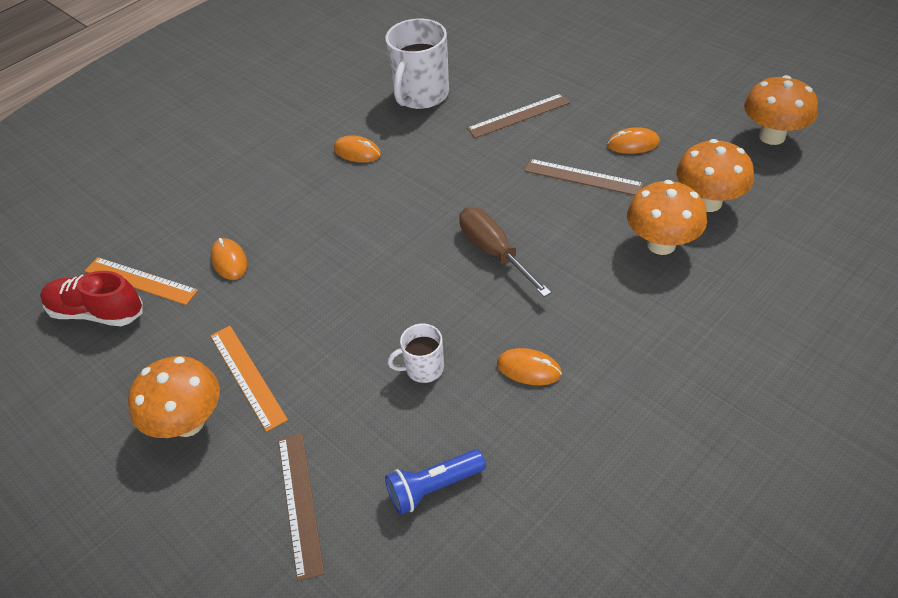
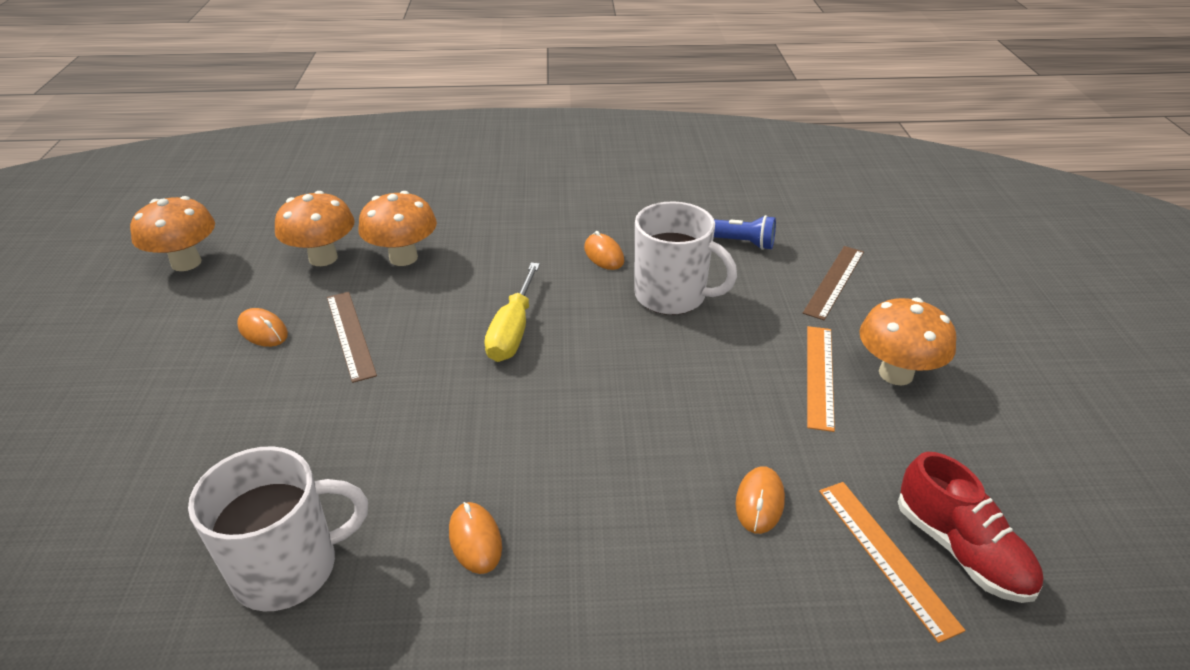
camera: 140 degrees left, 10 degrees down
white mug [388,324,444,383] -> white mug [635,201,737,315], size x1.93
brown screwdriver [459,207,551,297] -> yellow screwdriver [484,263,540,362]
brown ruler [467,93,570,138] -> none

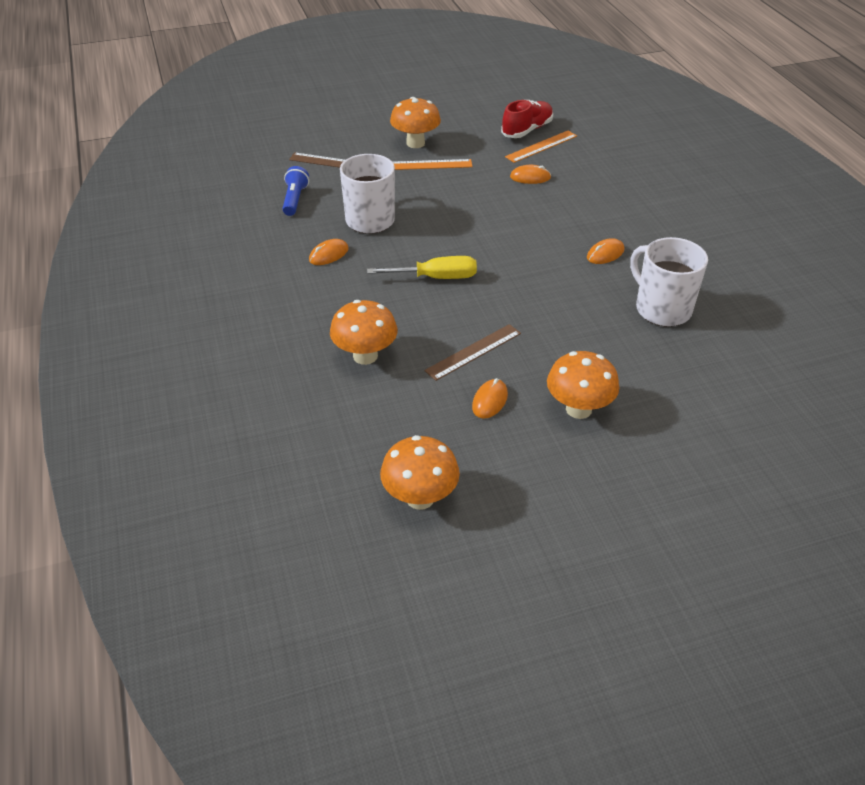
camera: 105 degrees left, 5 degrees up
orange mushroom [275,191,355,266] -> orange mushroom moved to [547,351,620,419]

